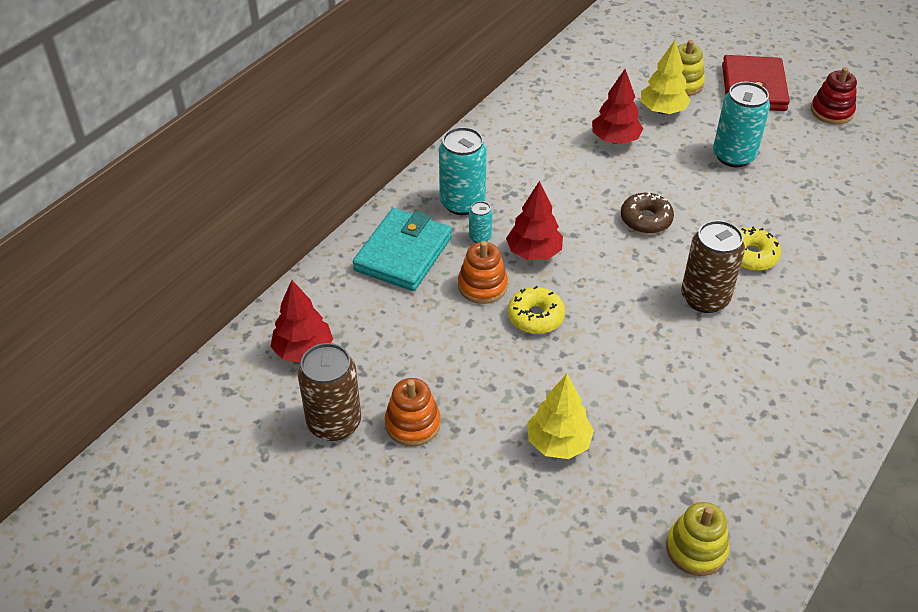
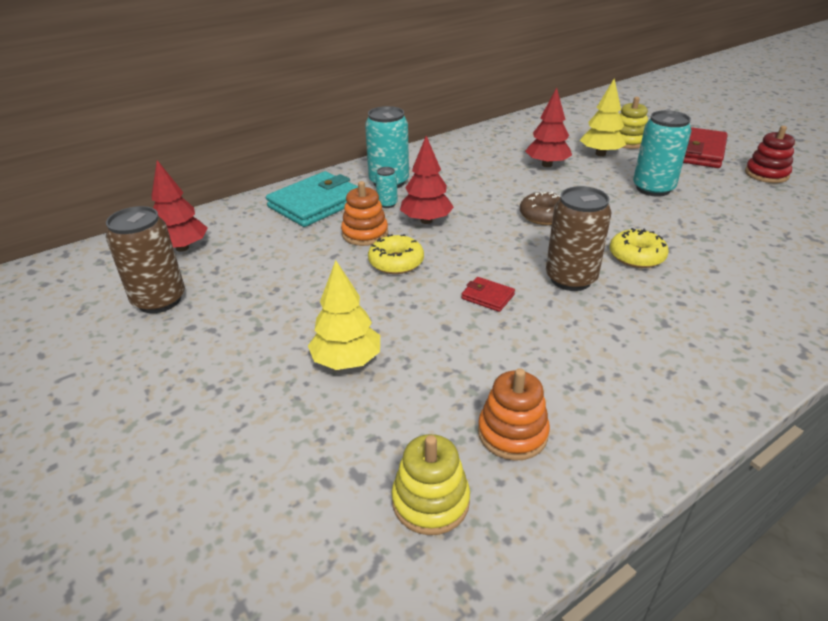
camera: 20 degrees right, 10 degrees down
orange stacking toy [385,378,441,446] -> orange stacking toy moved to [478,368,550,461]
none -> red wallet [461,277,515,312]

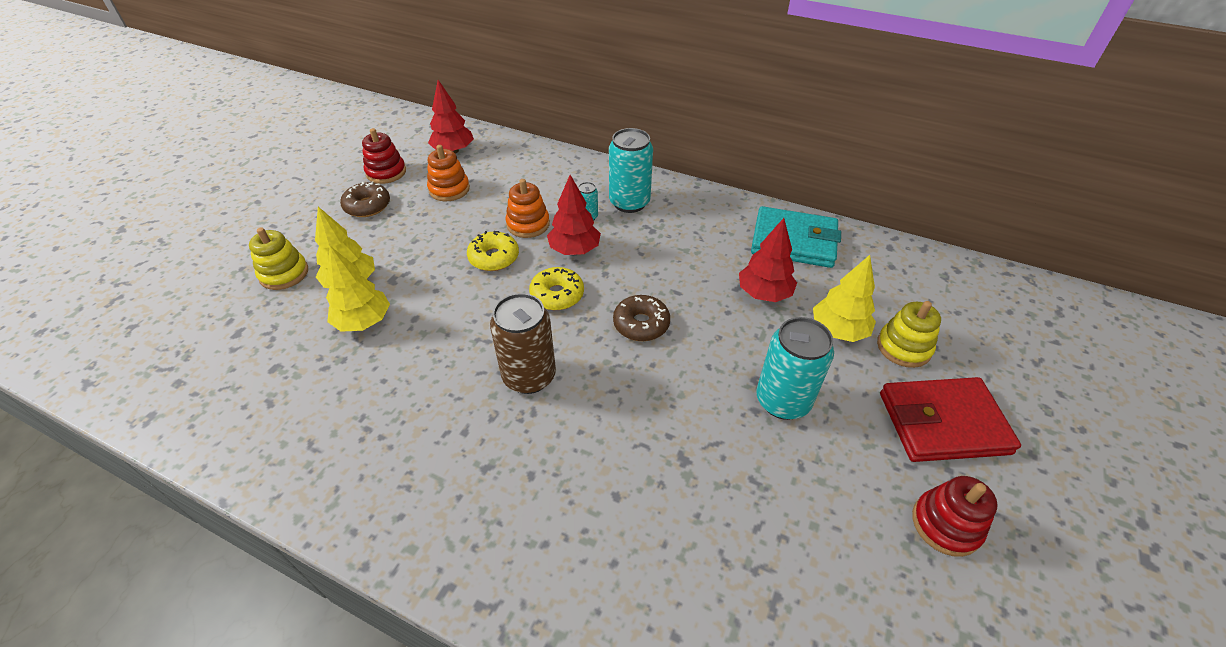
camera: 60 degrees right, 10 degrees up
brown can [106,206,185,313] -> red stacking toy [362,128,406,184]
turquoise wallet [266,171,358,227] -> turquoise wallet moved to [751,206,841,268]
yellow stacking toy [392,434,470,535] -> yellow stacking toy moved to [249,227,308,290]
red wallet [461,277,515,312] -> none
orange stacking toy [478,368,550,461] -> orange stacking toy moved to [427,145,470,201]
yellow donut [610,228,669,268] -> yellow donut moved to [529,267,584,310]
none -> yellow tree [326,246,390,332]
none -> brown donut [340,181,390,217]

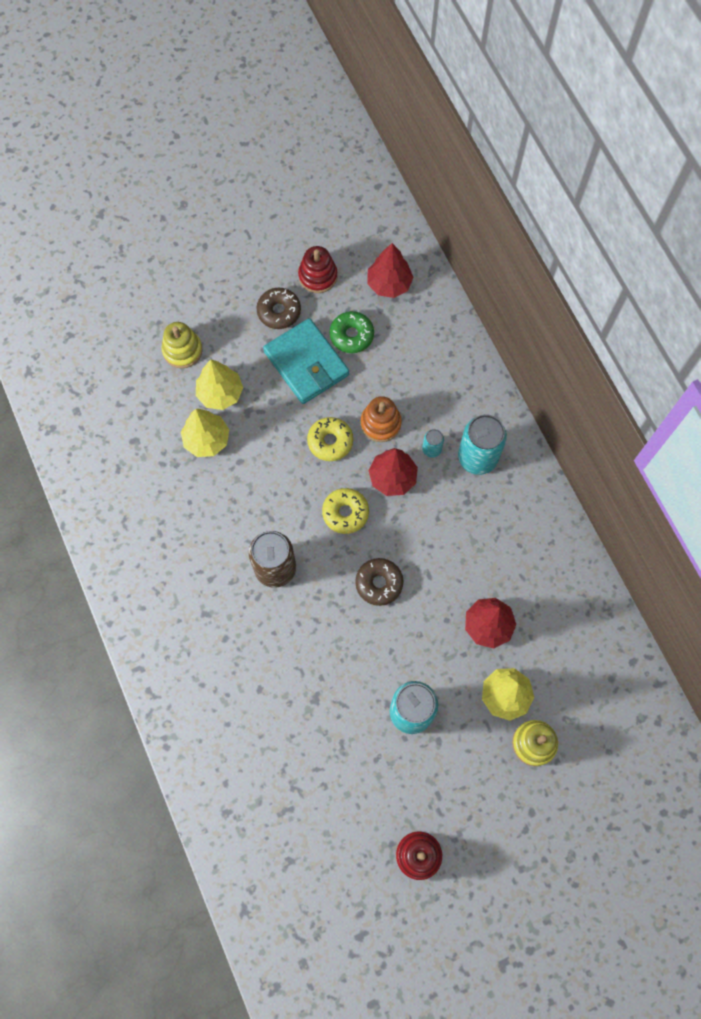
camera: 40 degrees right, 25 degrees up
orange stacking toy [427,145,470,201] -> green donut [330,311,374,353]
turquoise wallet [751,206,841,268] -> turquoise wallet moved to [263,318,349,404]
red wallet [880,377,1021,462] -> none

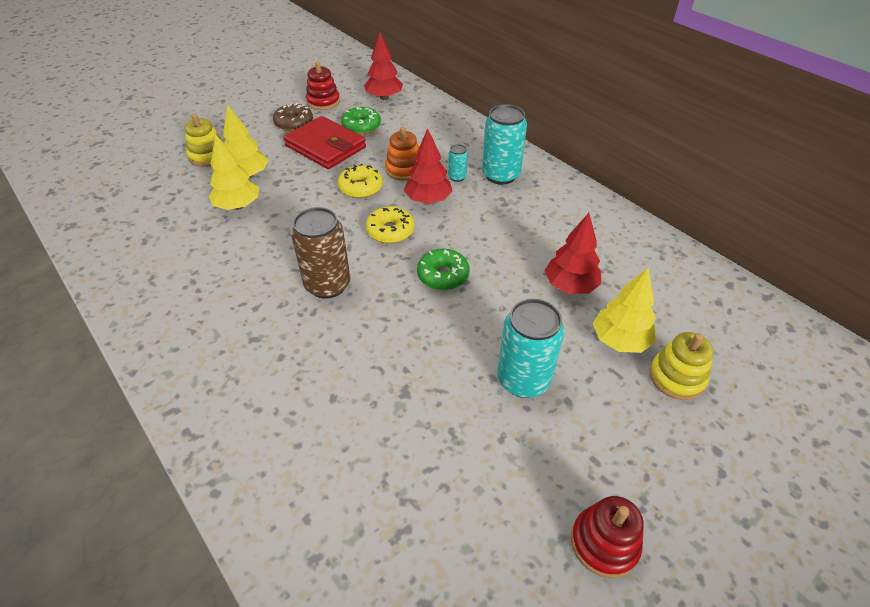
camera: 15 degrees left, 25 degrees down
turquoise wallet [263,318,349,404] -> red wallet [283,116,366,169]
brown donut [355,558,403,606] -> green donut [417,249,470,290]

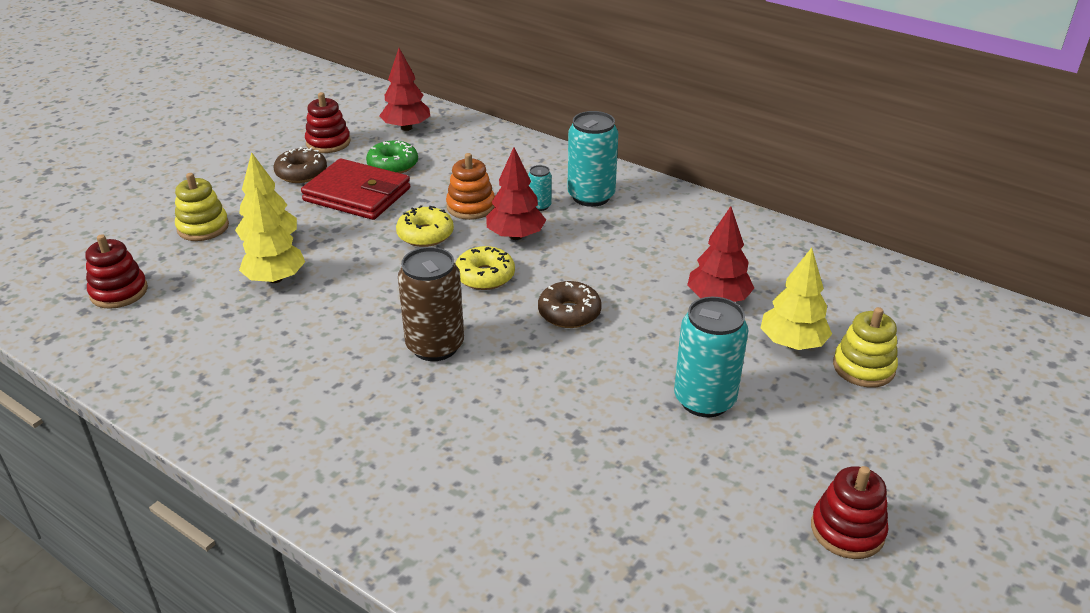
camera: 15 degrees left, 10 degrees down
green donut [417,249,470,290] -> brown donut [538,281,602,328]
none -> red stacking toy [86,234,148,309]

